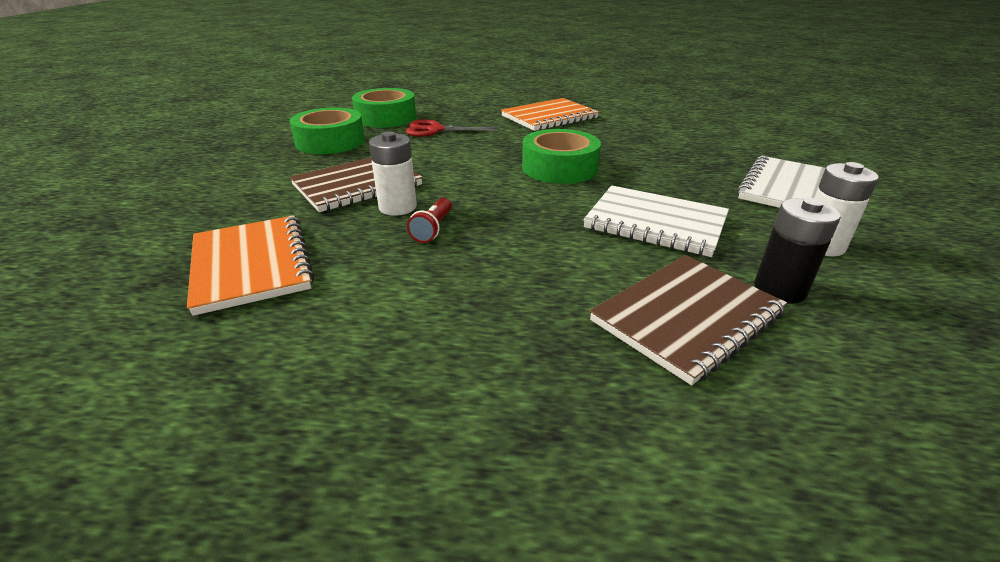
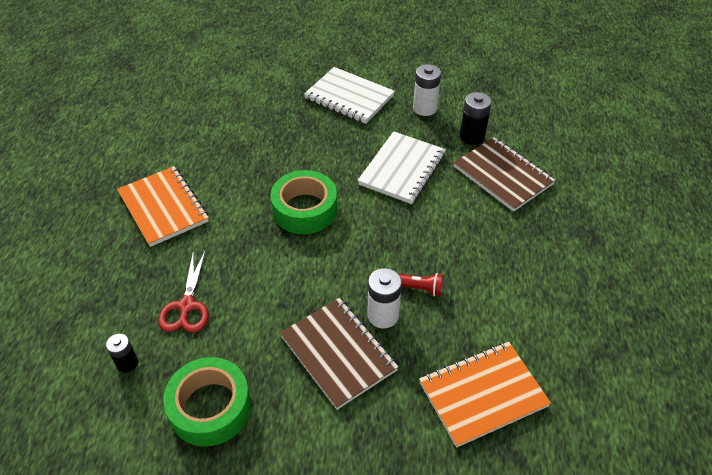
camera: 90 degrees left, 15 degrees up
green tape [352,88,416,128] -> black battery [106,334,138,373]

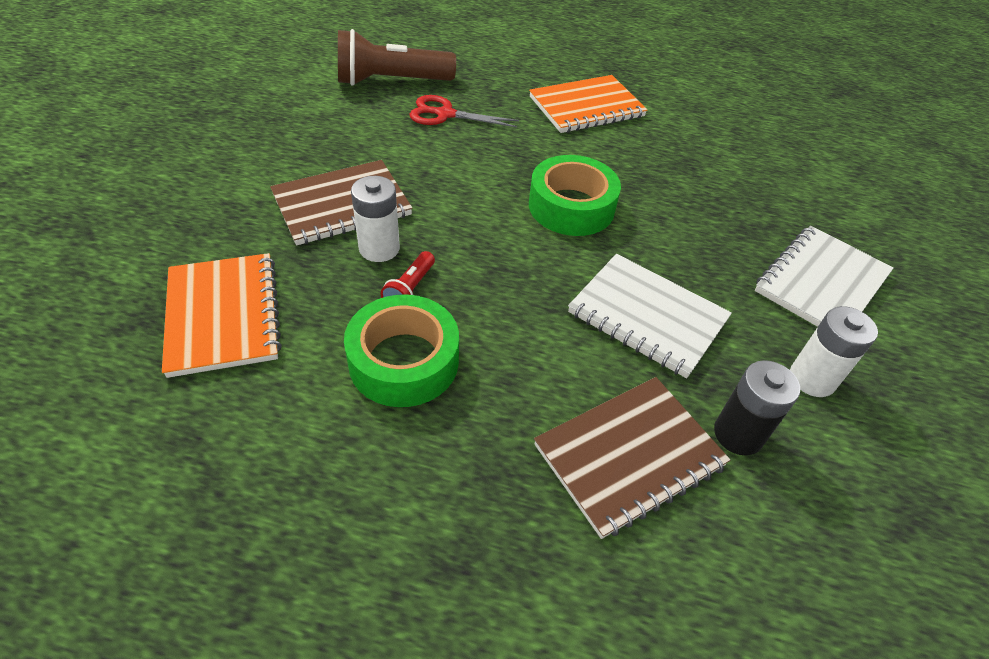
camera: 95 degrees right, 0 degrees up
black battery [106,334,138,373] -> brown flashlight [338,29,456,86]
green tape [163,357,251,446] -> green tape moved to [344,295,459,407]

